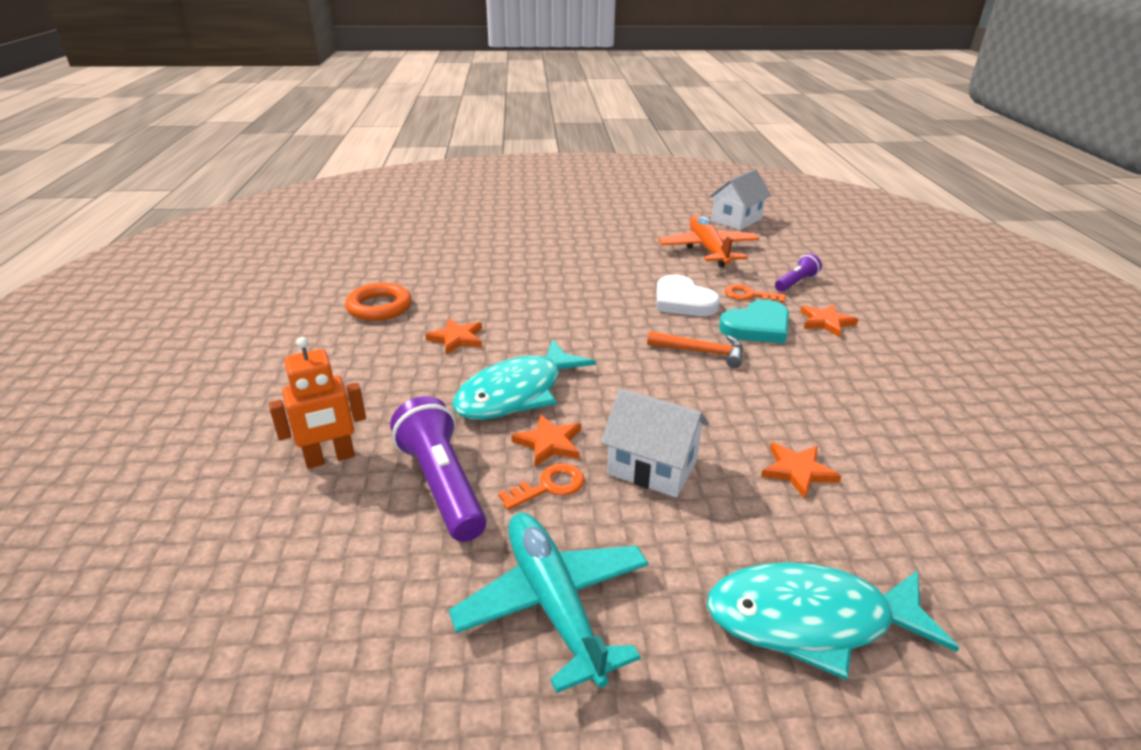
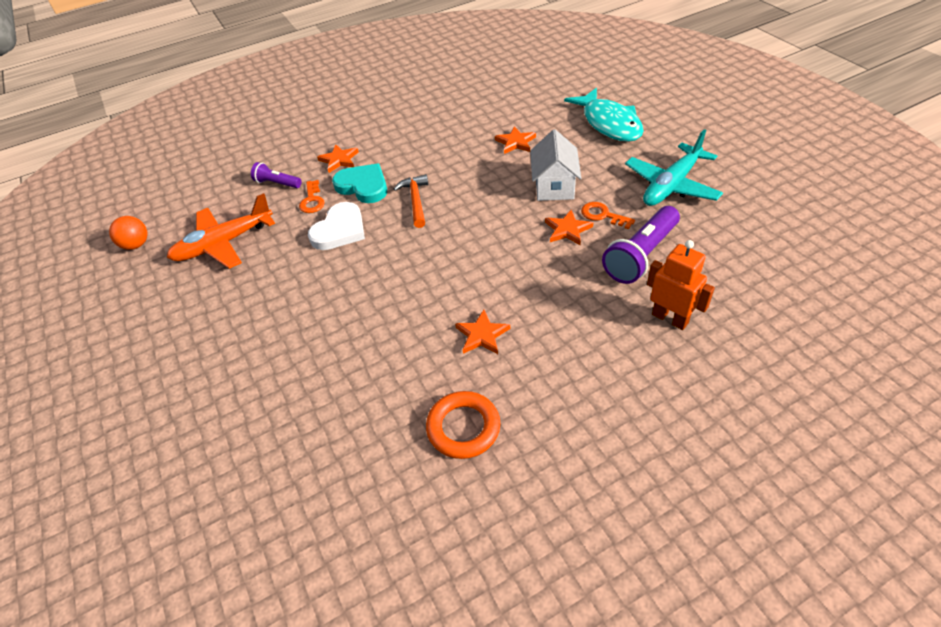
camera: 110 degrees left, 15 degrees up
turquoise fish [452,339,596,420] -> none
white house [709,169,771,230] -> orange ball [109,216,148,250]

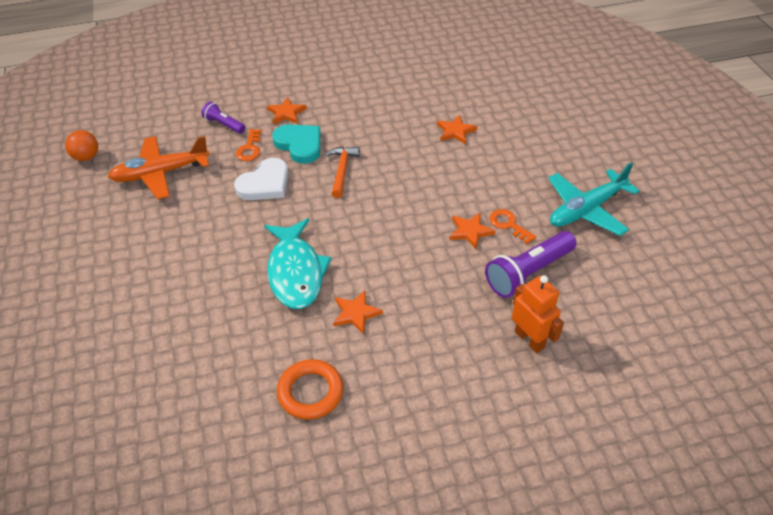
camera: 10 degrees right, 0 degrees up
white house [530,129,581,201] -> none
turquoise fish [564,88,644,142] -> turquoise fish moved to [264,218,332,309]

